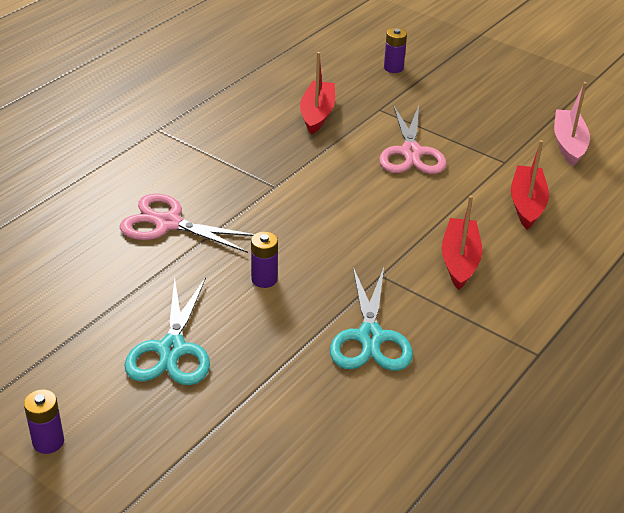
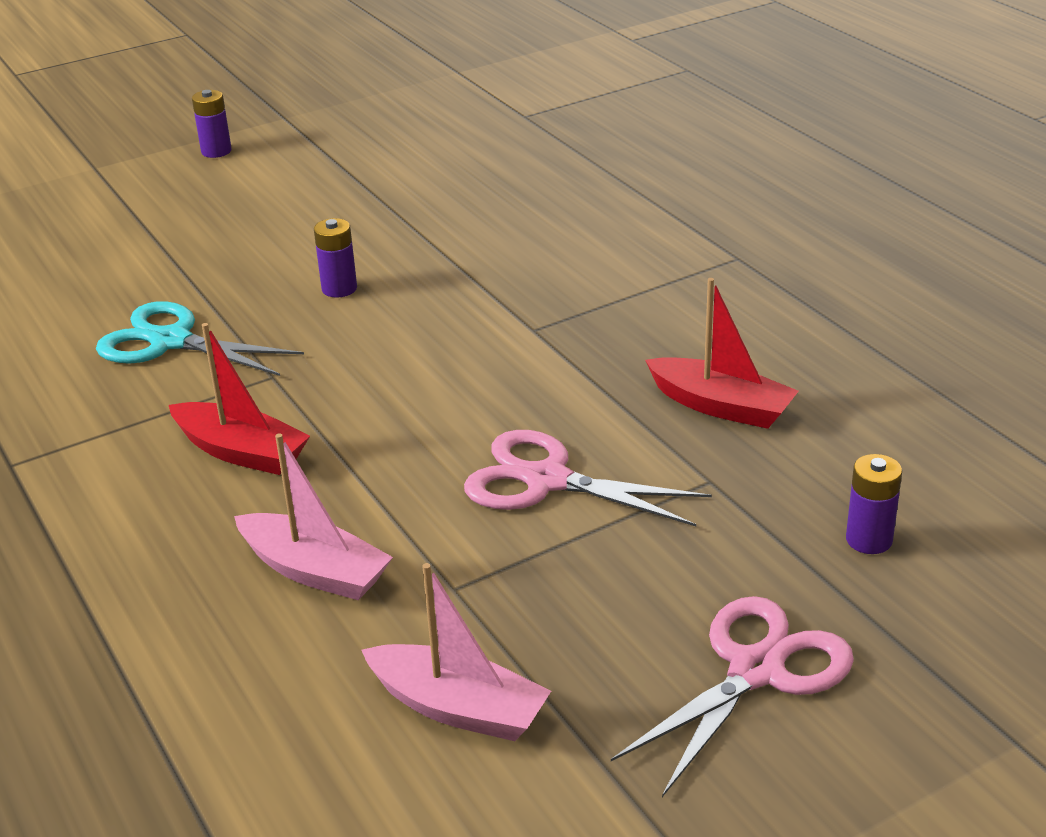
camera: 115 degrees right, 5 degrees down
pink scissors [120,194,255,253] -> pink scissors moved to [611,596,854,797]
turquoise scissors [124,277,210,385] -> none
red boat [511,140,549,230] -> pink boat [234,433,393,600]

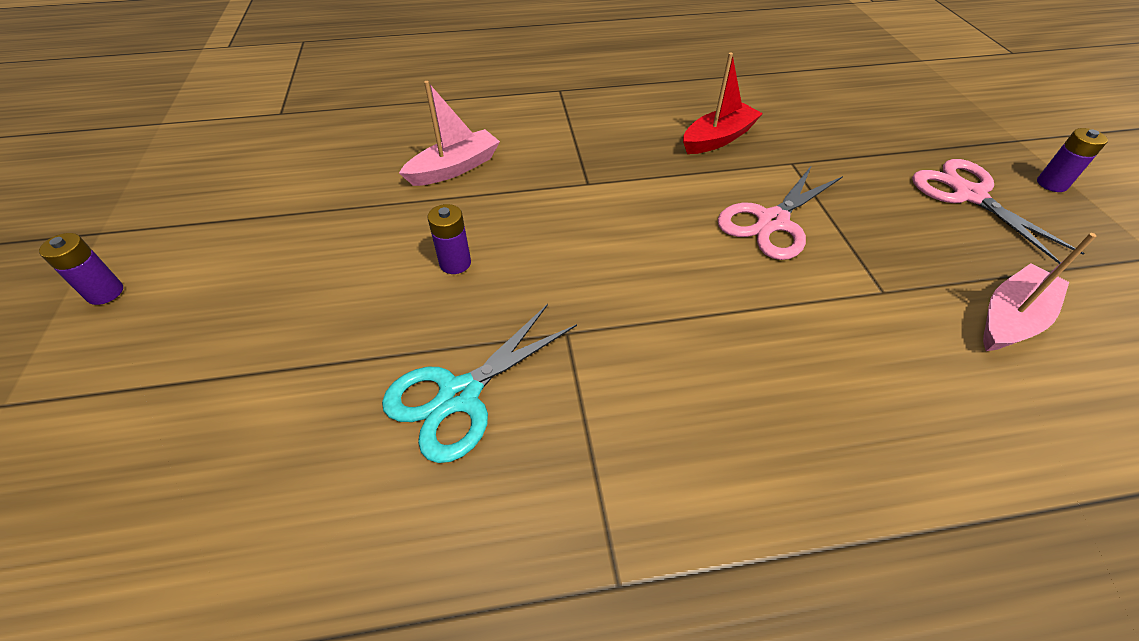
camera: 70 degrees left, 15 degrees up
red boat [169,323,310,475] -> none
pink boat [234,433,393,600] -> pink boat moved to [399,81,500,186]
purple battery [846,454,902,554] -> purple battery moved to [1037,128,1108,192]

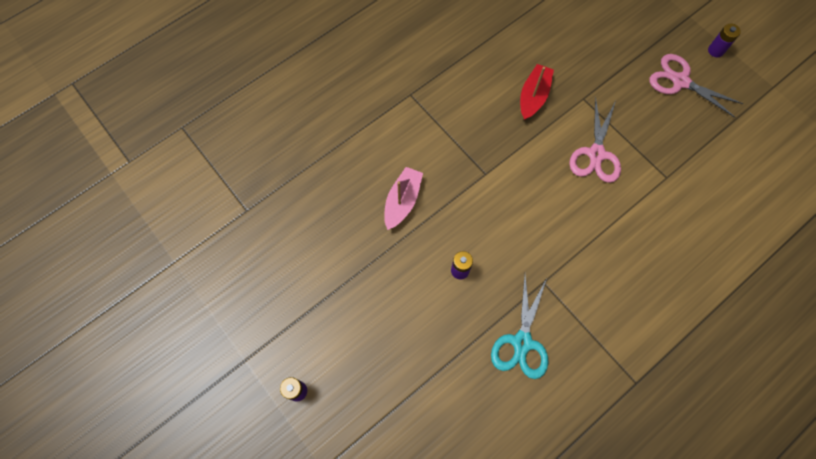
camera: 30 degrees left, 20 degrees up
pink boat [983,233,1097,351] -> none

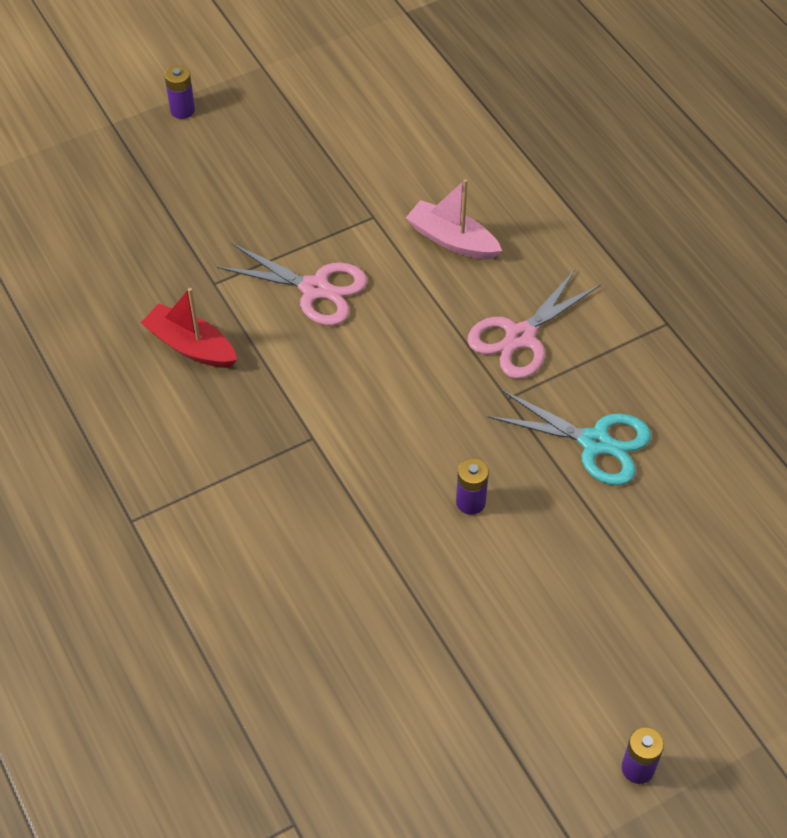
camera: 80 degrees left, 15 degrees down
pink boat [384,167,423,230] -> pink boat moved to [406,179,502,259]
pink scissors [649,54,743,118] -> pink scissors moved to [467,268,601,379]

